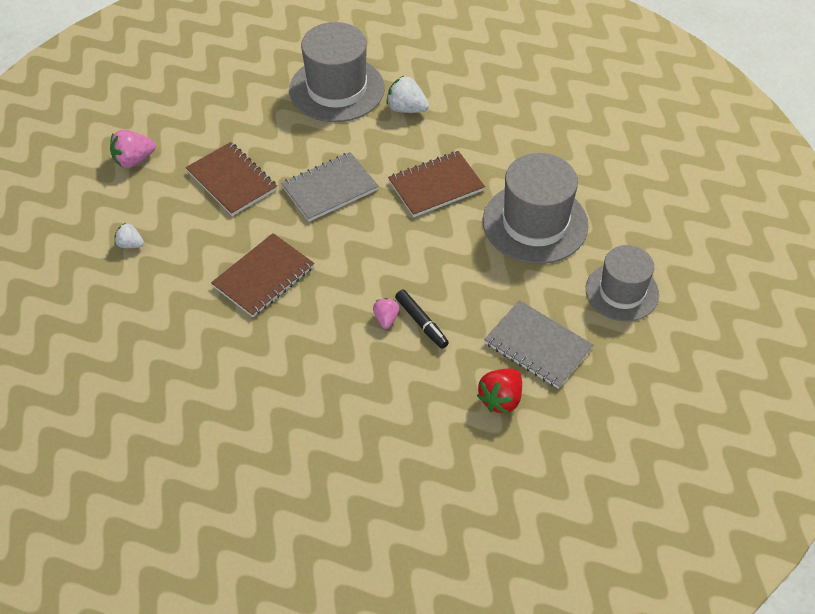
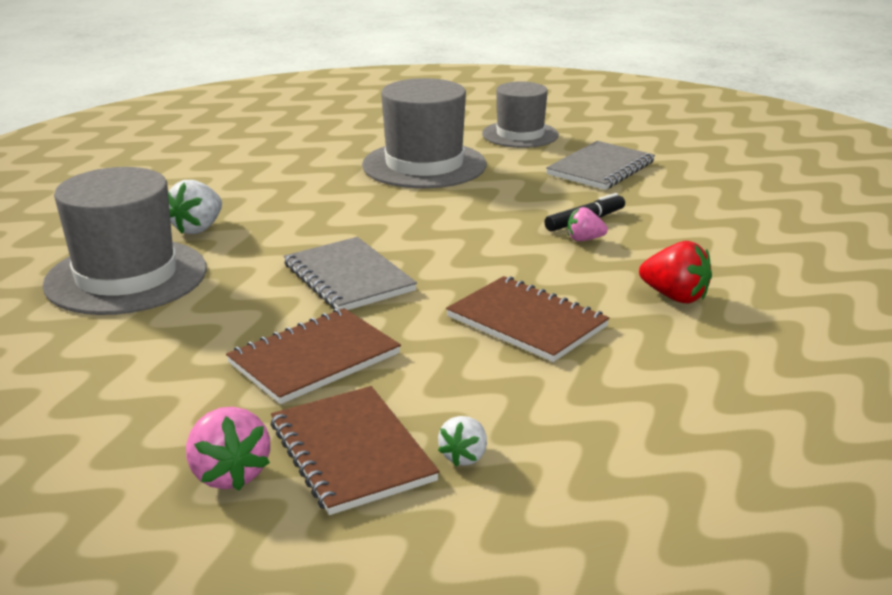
camera: 90 degrees left, 25 degrees down
brown notebook [388,151,485,217] -> brown notebook moved to [271,386,440,515]
red strawberry [477,369,522,414] -> red strawberry moved to [639,241,712,303]

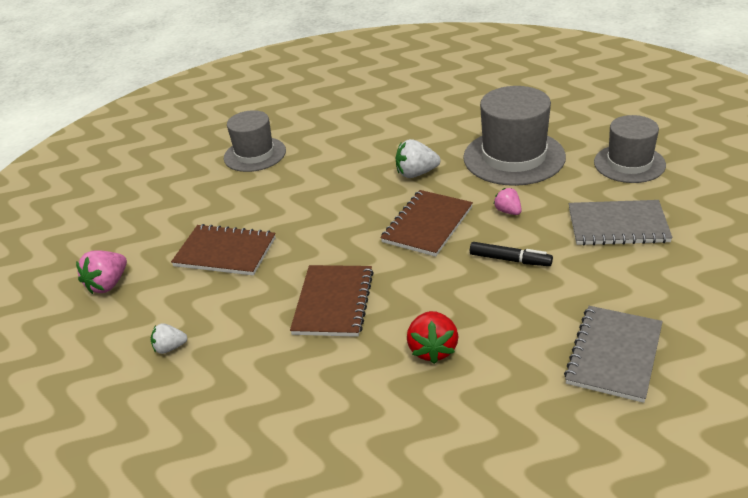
camera: 60 degrees right, 10 degrees up
grey hat [42,167,207,315] -> grey hat [224,110,286,172], size x0.66
white strawberry [168,180,222,234] -> white strawberry moved to [396,139,441,178]
brown notebook [271,386,440,515] -> brown notebook moved to [380,190,473,257]
grey notebook [283,237,417,310] -> grey notebook moved to [564,306,663,403]
pink strawberry [568,207,608,241] -> pink strawberry moved to [494,188,522,215]

